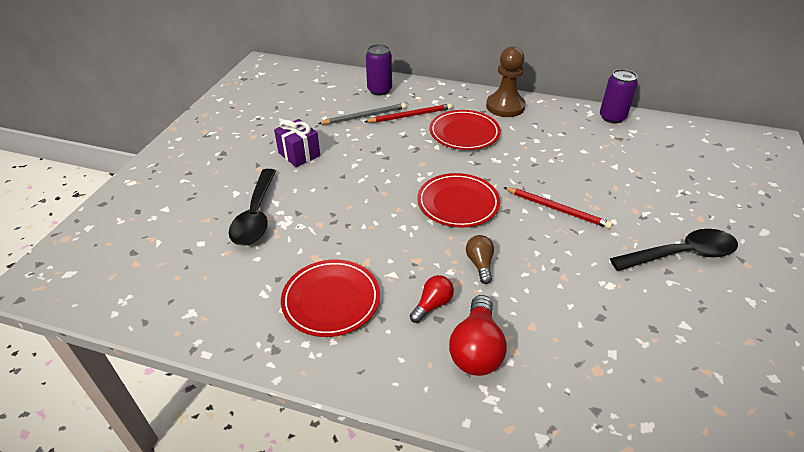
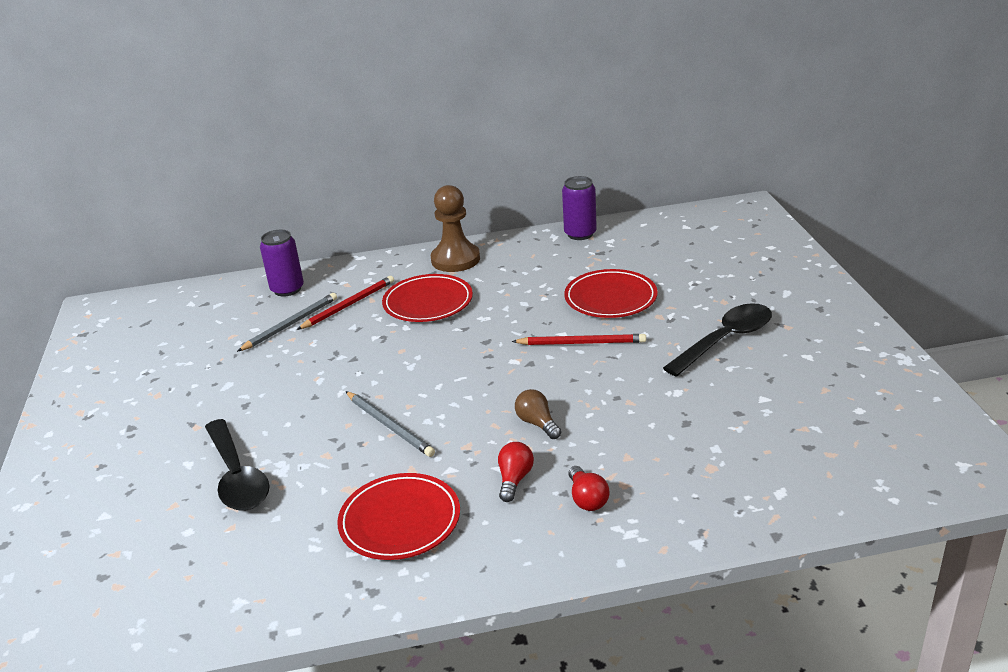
camera: 25 degrees left, 10 degrees down
purple gift [274,119,320,167] -> none
red plate [417,173,500,228] -> red plate moved to [564,269,658,318]
red light bulb [449,295,507,376] -> red light bulb [568,466,609,511], size x0.60
none -> grey pencil [345,391,435,457]

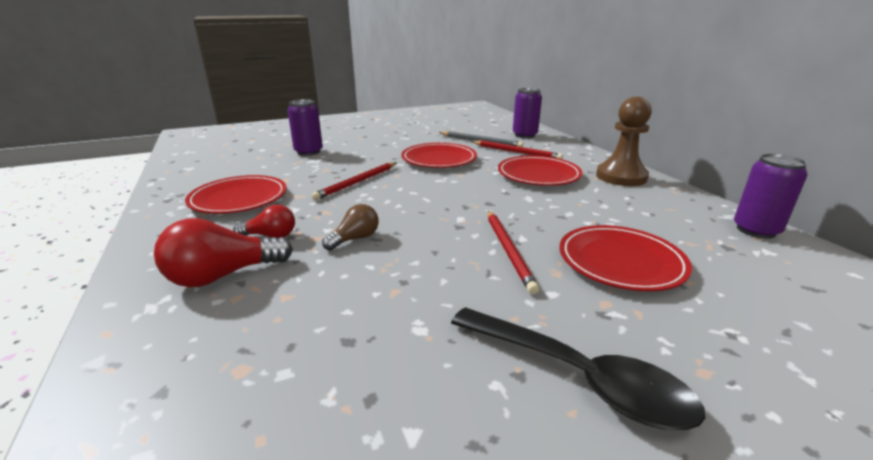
camera: 75 degrees right, 5 degrees down
black spoon [205,419,270,511] -> purple can [288,99,323,156]
grey pencil [345,391,435,457] -> red pencil [311,162,397,200]
red light bulb [568,466,609,511] -> red light bulb [154,218,293,287], size x1.68
none -> red plate [401,143,477,168]

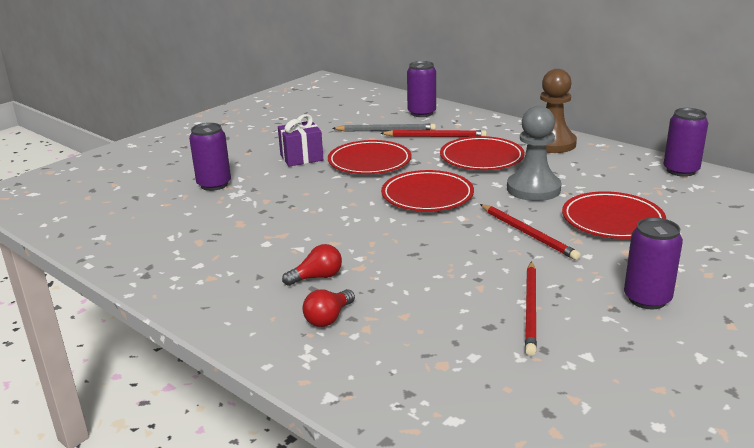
camera: 25 degrees left, 0 degrees up
red light bulb [154,218,293,287] -> red light bulb [303,289,355,327], size x0.60
red plate [185,175,287,214] -> red plate moved to [381,170,474,211]
red pencil [311,162,397,200] -> red pencil moved to [525,261,537,356]
brown light bulb [322,204,379,251] -> none
black spoon [451,307,705,430] -> purple can [624,217,683,309]
none -> purple gift [278,114,323,167]
none -> grey pawn [507,106,562,201]

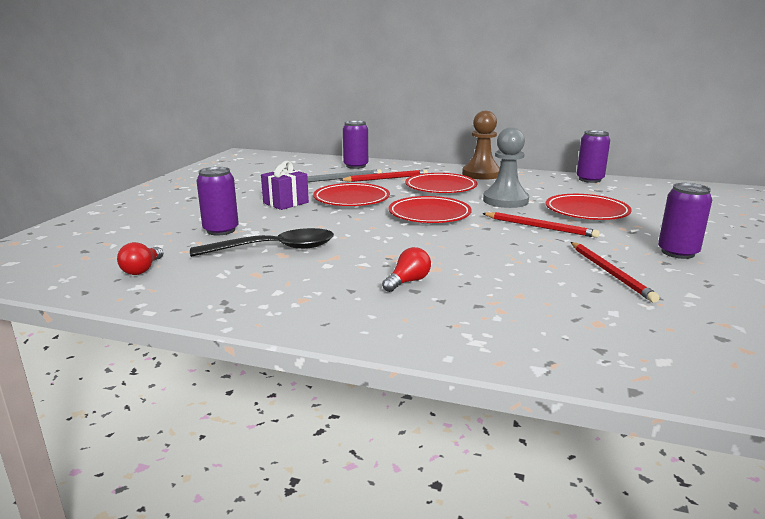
camera: 25 degrees left, 5 degrees down
red light bulb [303,289,355,327] -> red light bulb moved to [117,242,163,275]
none -> black spoon [190,228,334,257]

